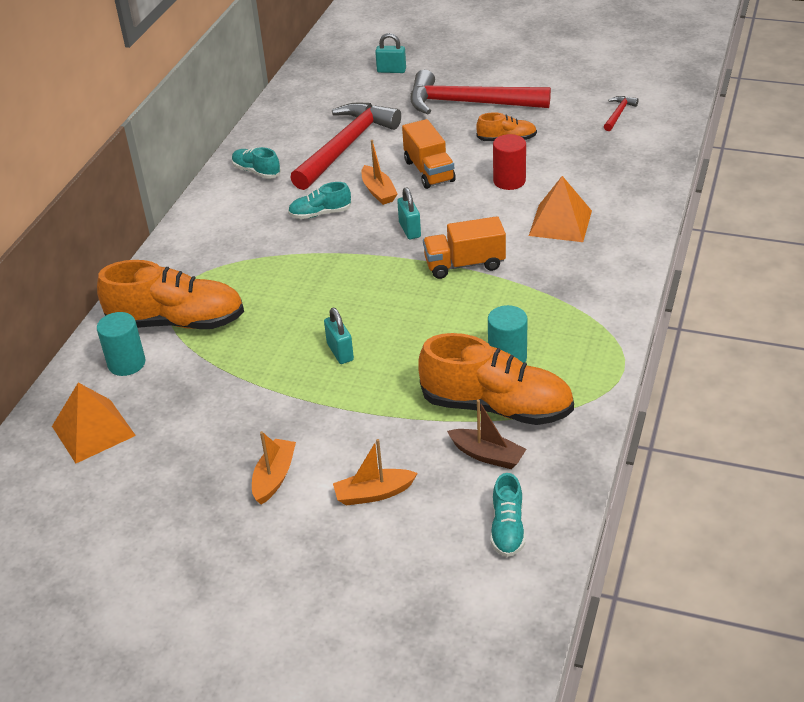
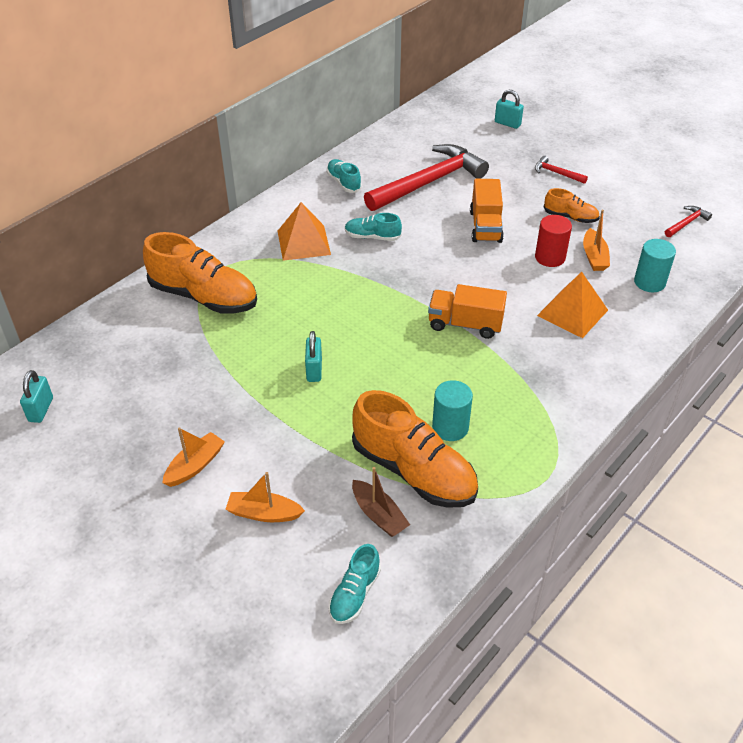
camera: 20 degrees right, 5 degrees up
orange pyramid [52,383,136,463] -> orange pyramid moved to [278,202,331,261]
turquoise cylinder [97,312,145,376] -> turquoise cylinder moved to [634,239,676,292]
orange boat [362,140,397,205] -> orange boat moved to [583,210,610,271]
turquoise padlock [397,187,421,239] -> turquoise padlock moved to [20,370,53,423]
red hammer [411,70,551,114] -> red hammer [535,156,588,184], size x0.42

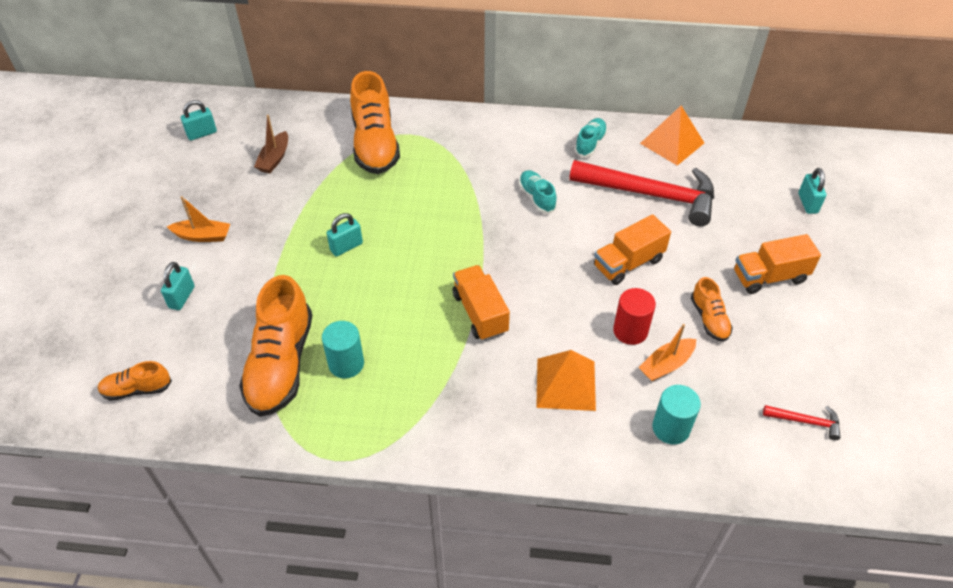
camera: 55 degrees right, 5 degrees up
orange boat [225,472,305,522] -> turquoise padlock [161,262,195,310]
orange pyramid [278,202,331,261] -> orange pyramid moved to [640,106,704,166]
turquoise shoe [329,544,381,624] -> orange shoe [98,361,172,401]
brown boat [352,467,410,537] -> brown boat moved to [254,115,288,173]
red hammer [535,156,588,184] -> orange truck [734,234,821,294]

